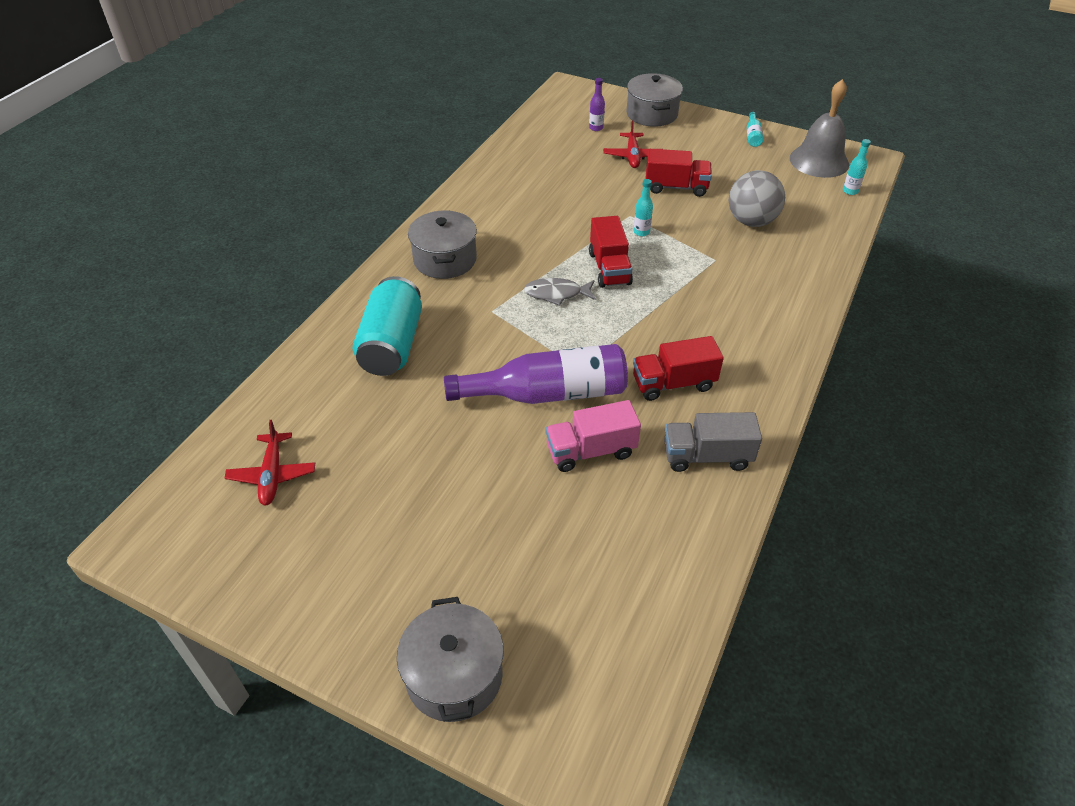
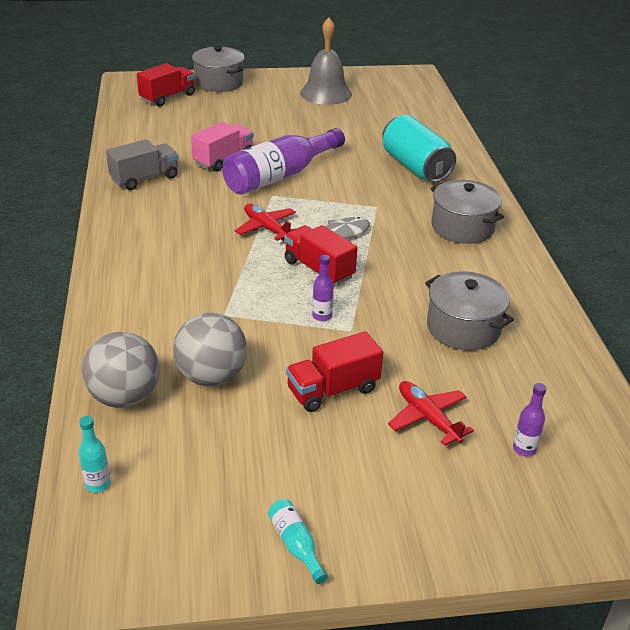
camera: 145 degrees right, 10 degrees down
red plane [225,420,315,505] -> red plane moved to [235,204,297,241]
grey pot [627,73,683,127] -> grey pot moved to [425,271,514,350]
turquoise bottle [633,179,653,236] -> purple bottle [312,255,334,321]
red truck [633,336,724,401] -> red truck moved to [137,63,195,107]
grey bell [790,79,849,178] -> grey bell moved to [300,18,352,105]
none -> grey ball [82,332,160,408]

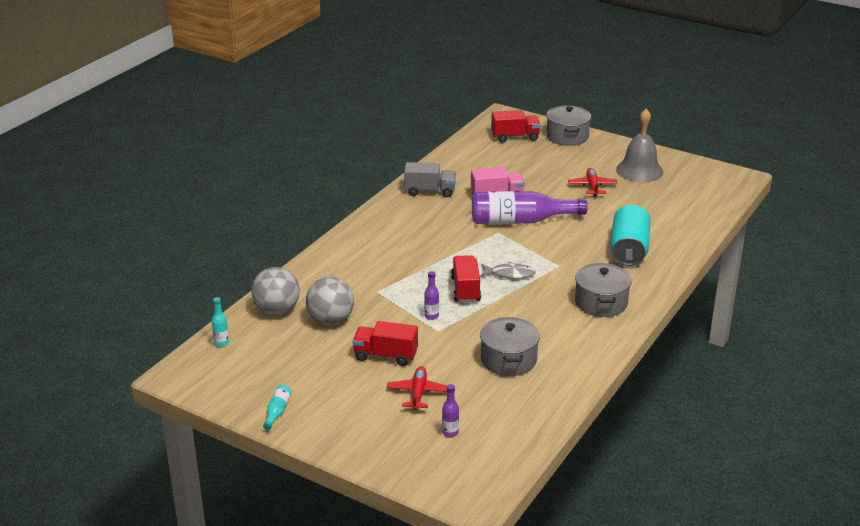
camera: 40 degrees right, 5 degrees down
red plane [235,204,297,241] -> red plane moved to [568,168,618,197]

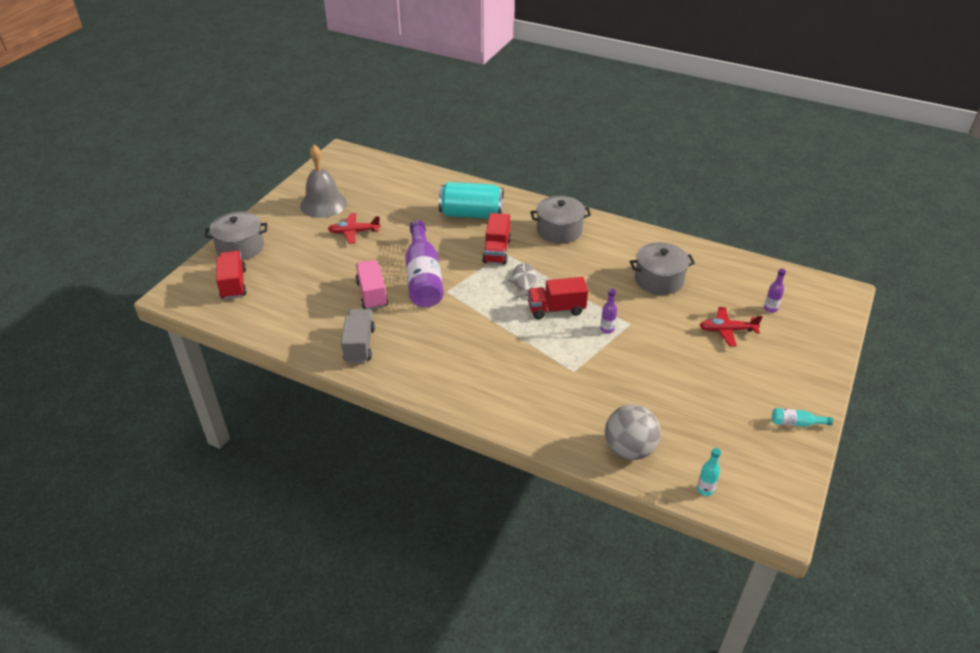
camera: 95 degrees left, 10 degrees up
grey ball [306,276,354,325] -> none
red truck [353,321,418,366] -> red truck moved to [482,213,511,265]

